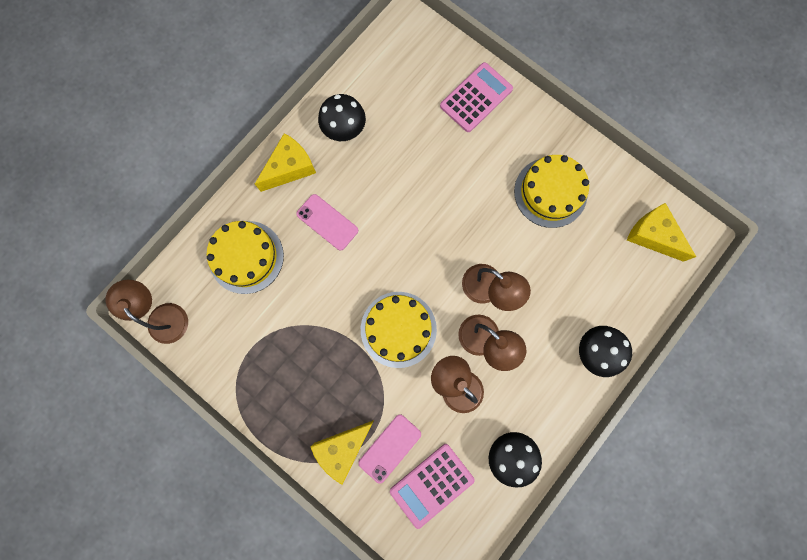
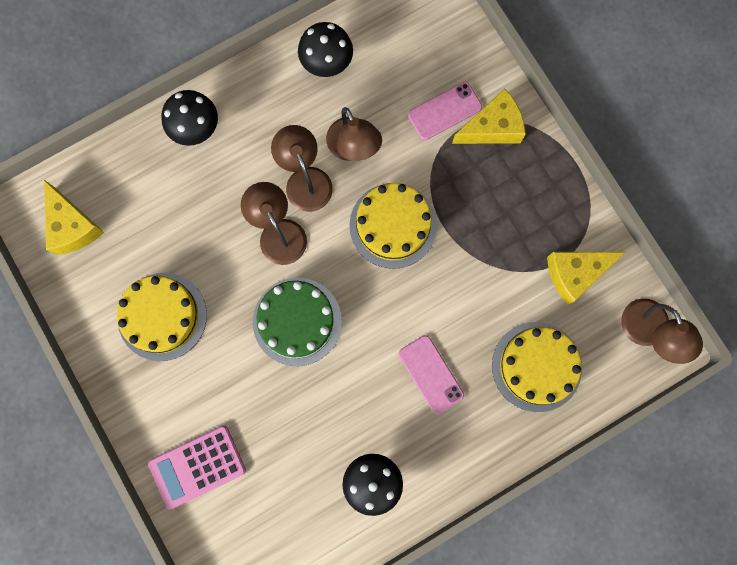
camera: 160 degrees left, 0 degrees up
yellow cheese [255,133,316,192] -> yellow cheese moved to [547,252,626,305]
pink calculator [390,444,475,529] -> none
none -> green cake [253,278,342,366]

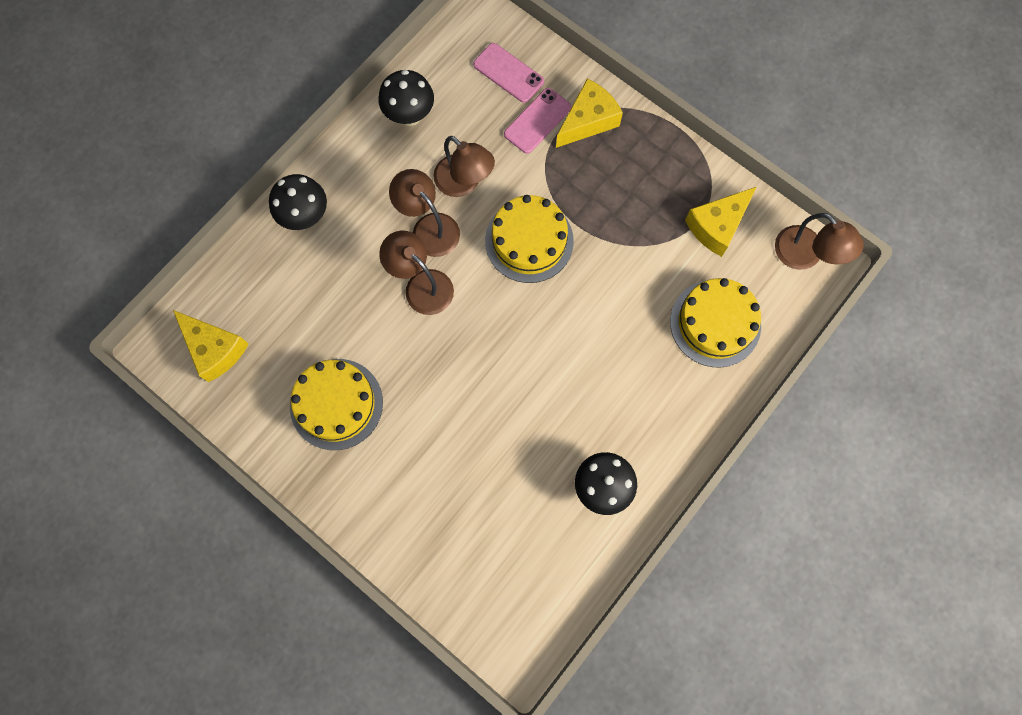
camera: 20 degrees left, 5 degrees down
pink calculator [148,425,246,510] -> none
green cake [253,278,342,366] -> none
pink phone [399,335,464,414] -> pink phone moved to [473,43,544,103]

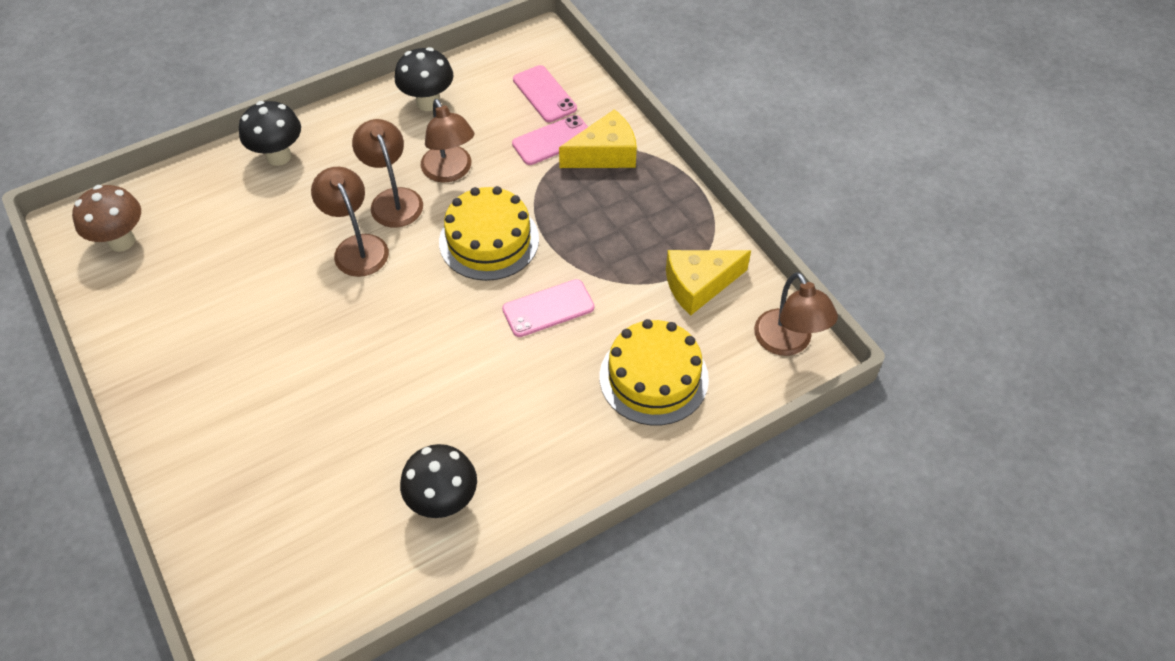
camera: 20 degrees right, 20 degrees down
yellow cheese [173,310,249,382] -> brown mushroom [72,185,141,252]
yellow cake [290,359,383,450] -> none
none -> pink phone [502,279,594,337]

